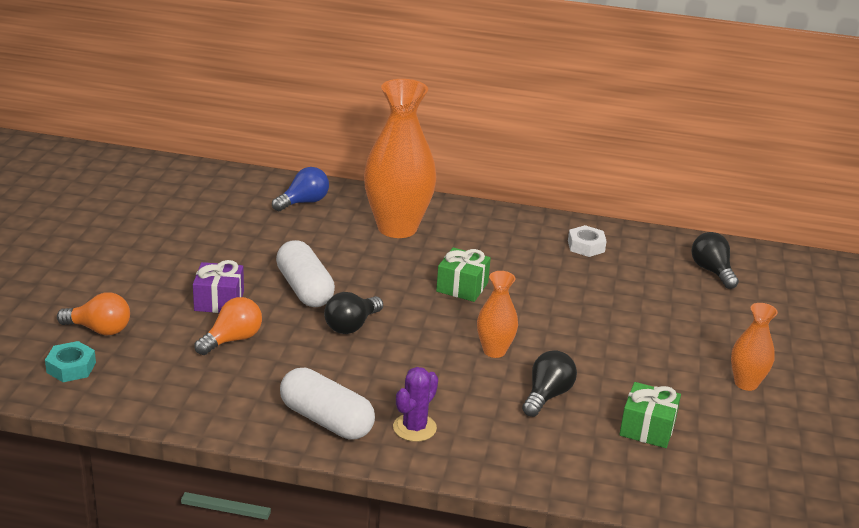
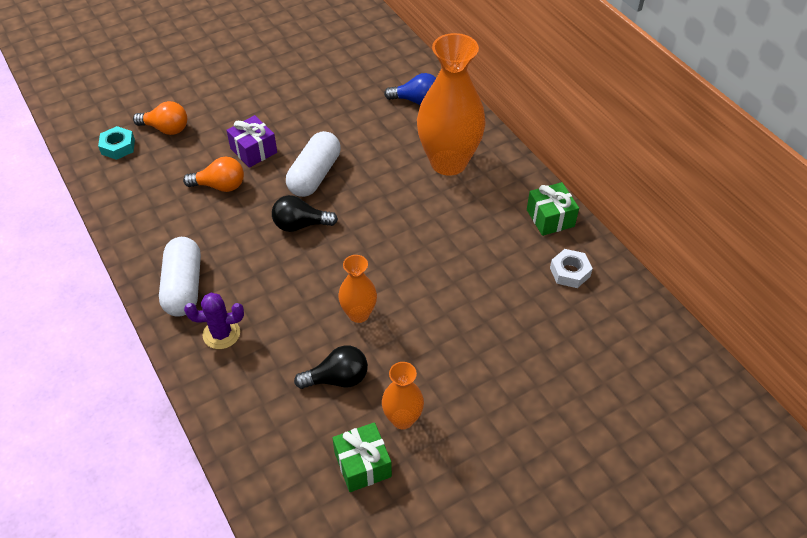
camera: 50 degrees right, 20 degrees up
orange light bulb [57,293,130,335] -> orange light bulb turned 45 degrees counterclockwise [133,101,187,135]
green gift [436,247,491,302] -> green gift moved to [527,182,579,236]
black light bulb [691,232,739,289] -> none
orange vase [731,303,778,391] -> orange vase moved to [382,362,424,429]

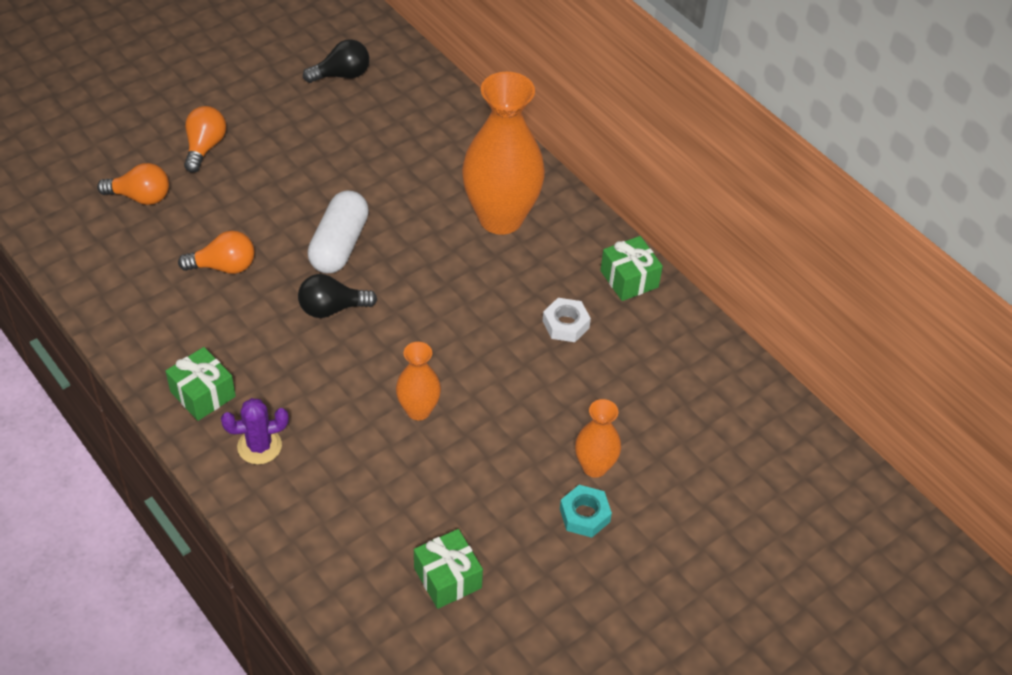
camera: 10 degrees left, 0 degrees up
turquoise nut [98,126,135,160] -> turquoise nut moved to [560,485,612,538]
white capsule [159,237,201,317] -> green gift [165,347,236,421]
purple gift [226,115,277,168] -> none
black light bulb [294,345,368,389] -> black light bulb moved to [303,39,369,83]
orange vase [382,362,424,429] -> orange vase moved to [575,399,621,478]
blue light bulb [384,73,436,105] -> none
white nut [550,249,593,288] -> white nut moved to [543,298,591,342]
none -> orange light bulb [184,106,226,173]

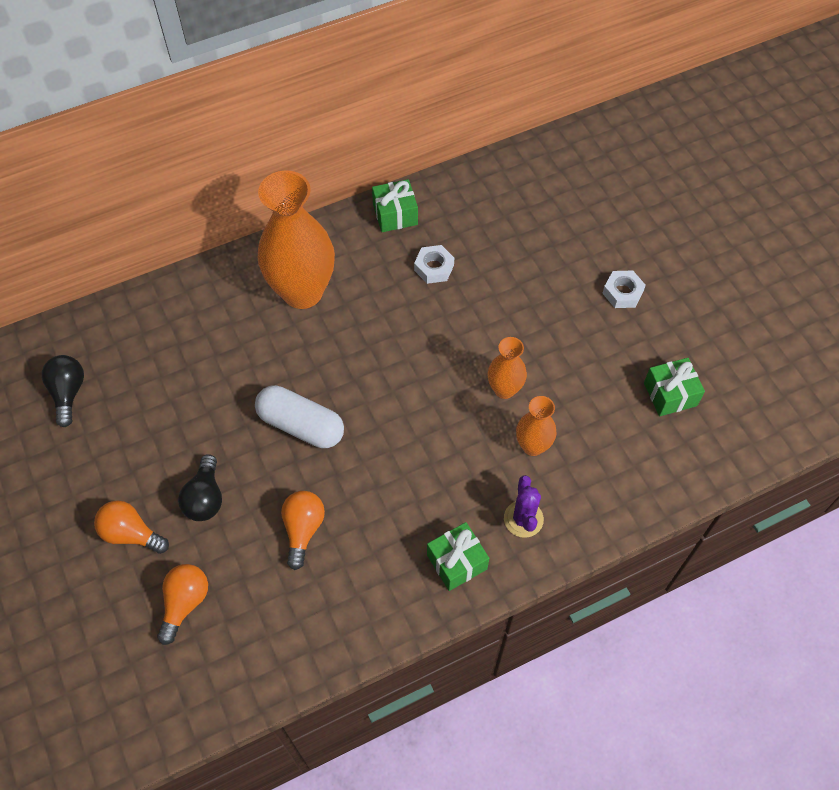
camera: 75 degrees left, 10 degrees up
black light bulb [298,274,377,318] -> black light bulb moved to [178,454,222,521]
turquoise nut [560,485,612,538] -> white nut [602,270,646,308]
orange vase [575,399,621,478] -> orange vase moved to [516,396,556,456]

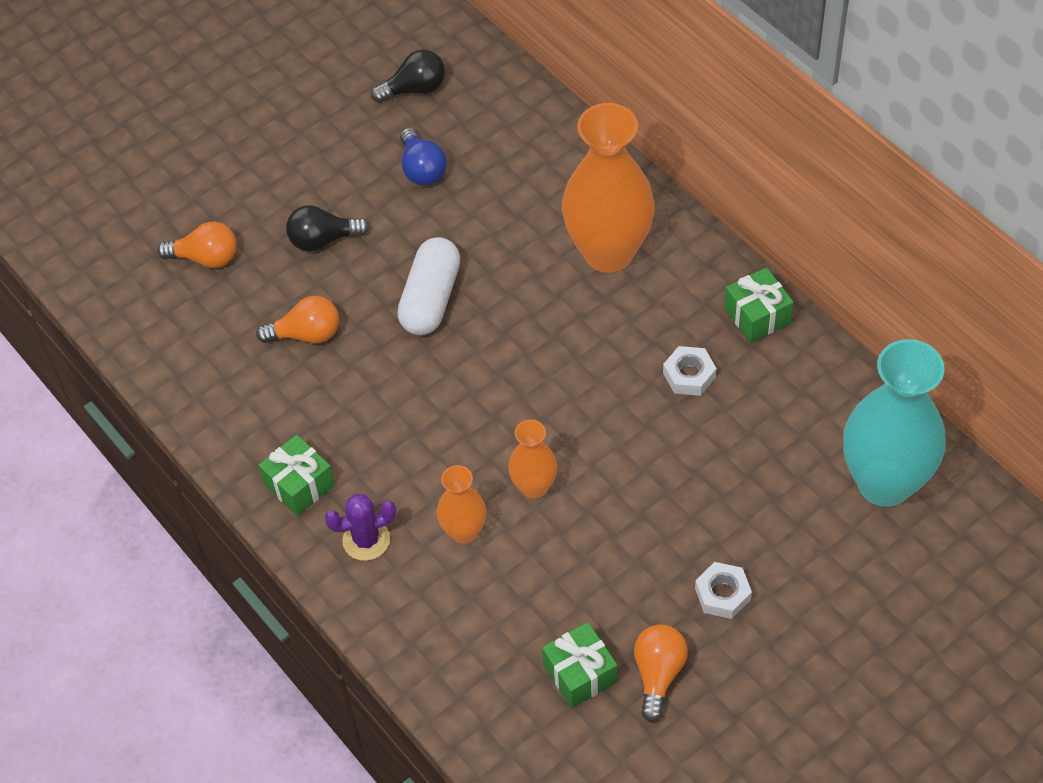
camera: 80 degrees right, 5 degrees down
orange light bulb [94,500,169,554] -> orange light bulb moved to [634,624,688,722]
none -> blue light bulb [400,128,447,186]
none -> turquoise vase [843,339,946,507]

